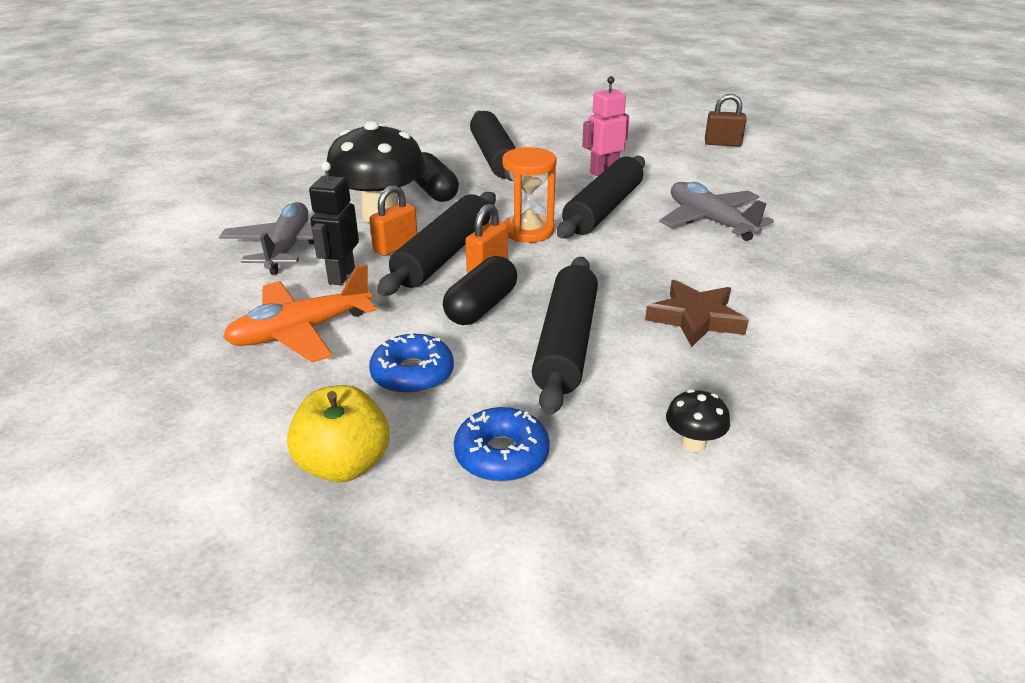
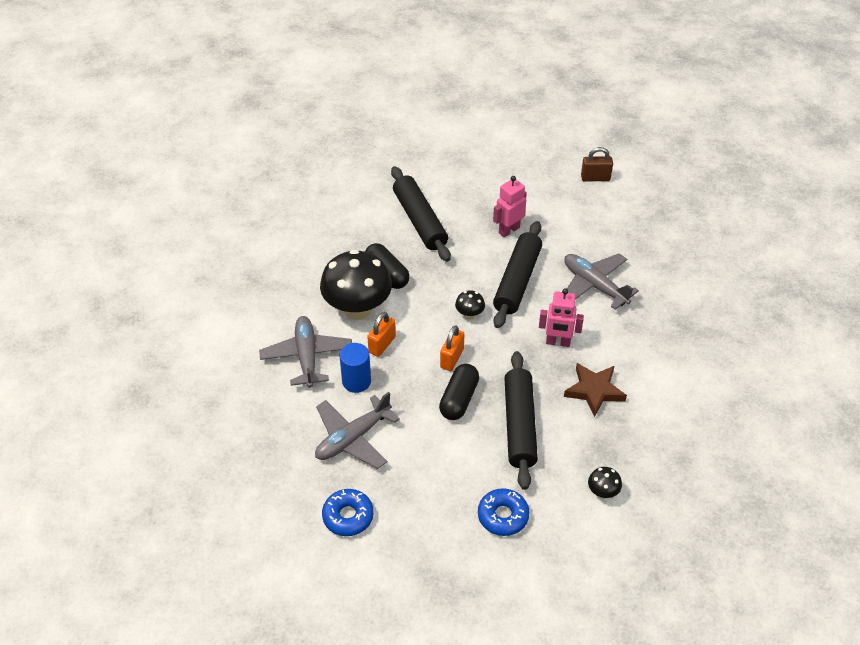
camera: 10 degrees left, 15 degrees up
orange plane [223,265,377,363] -> grey plane [315,392,400,469]
yellow apple [287,385,390,482] -> none
black robot [309,161,359,285] -> blue cylinder [340,343,371,393]
blue donut [369,332,454,394] -> blue donut moved to [322,489,374,536]
black rolling pin [377,192,496,296] -> none
orange hourglass [502,147,557,243] -> black mushroom [455,290,485,319]
none -> pink robot [539,288,584,347]

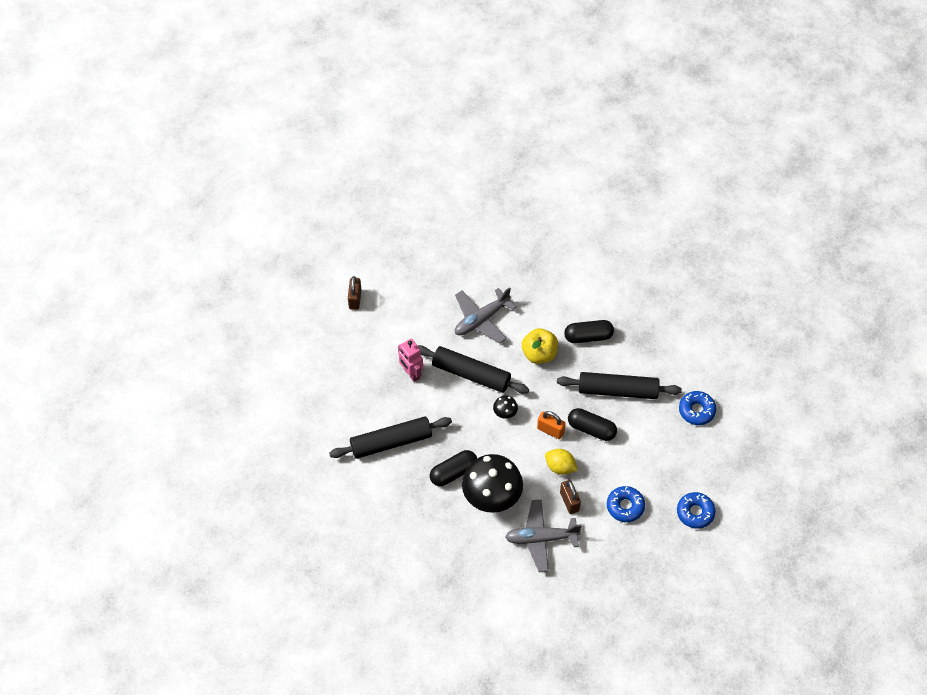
camera: 85 degrees left, 10 degrees up
grey plane [315,392,400,469] -> blue donut [607,486,645,522]
blue cylinder [340,343,371,393] -> brown padlock [560,480,581,514]
orange padlock [367,312,396,357] -> none
pink robot [539,288,584,347] -> yellow apple [522,328,558,364]
brown star [564,363,627,417] -> black capsule [564,320,614,343]
black mushroom [588,467,622,498] -> none
none -> yellow lemon [545,449,578,475]

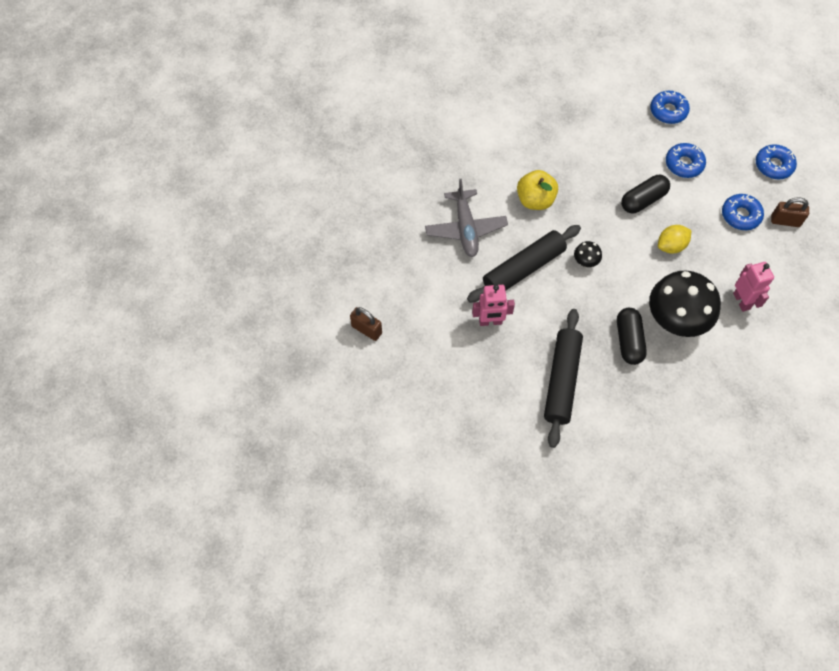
camera: 60 degrees left, 5 degrees up
grey plane [505,500,582,572] -> pink robot [733,262,774,312]
orange padlock [537,411,566,439] -> none
black rolling pin [557,372,682,399] -> none
brown padlock [560,480,581,514] -> brown padlock moved to [771,197,809,227]
black capsule [564,320,614,343] -> none
none -> blue donut [666,143,706,178]

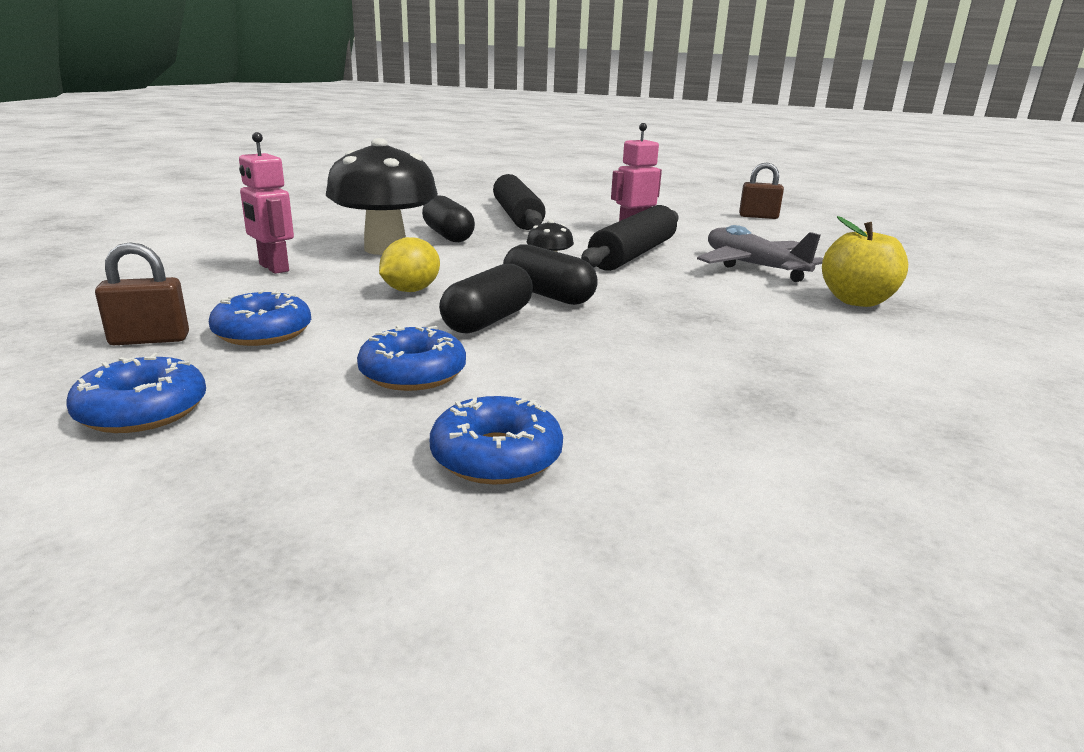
camera: 155 degrees right, 40 degrees down
yellow apple [517,170,558,210] -> yellow apple moved to [822,216,908,307]
none -> black capsule [503,244,598,305]

